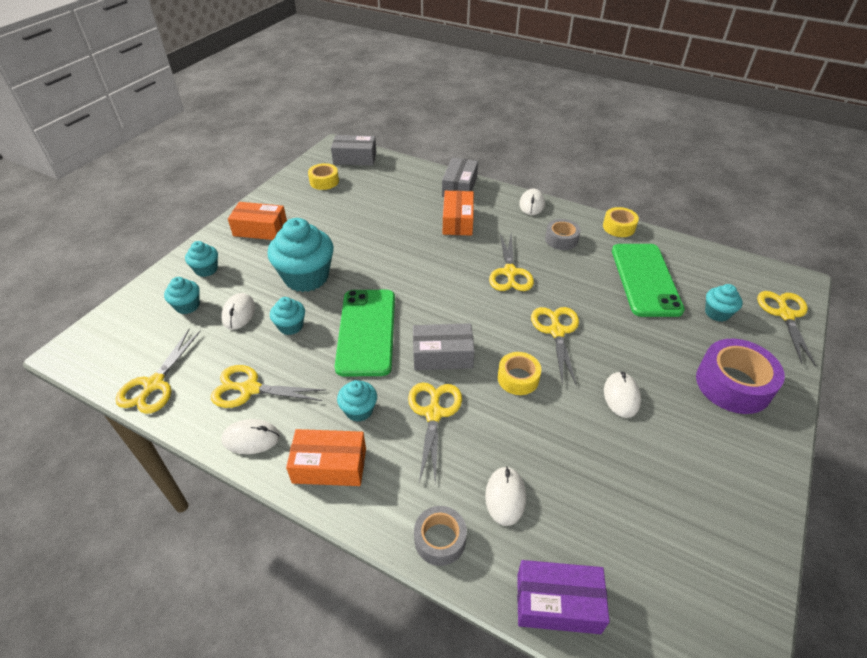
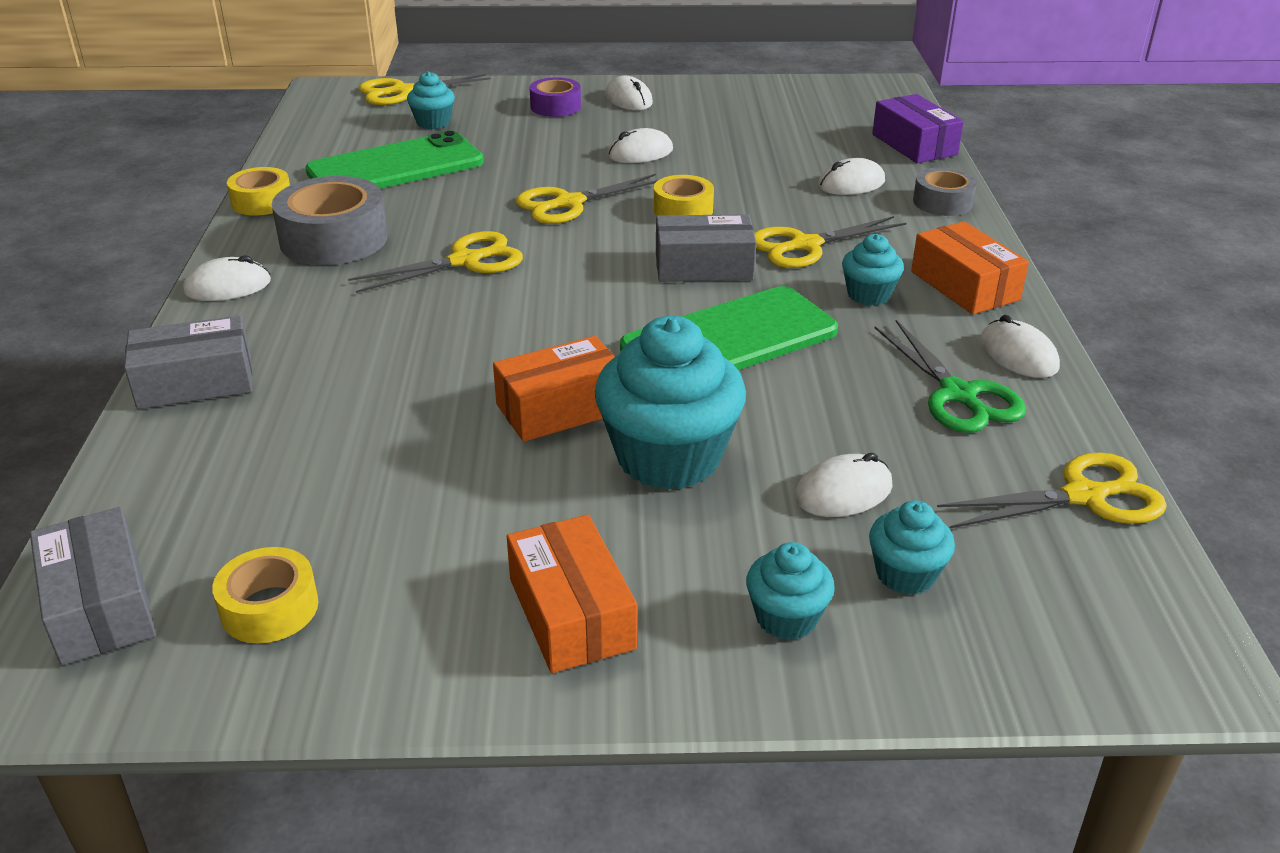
camera: 120 degrees left, 10 degrees down
yellow scissors [211,365,327,408] -> green scissors [875,320,1026,433]
turquoise cupcake [270,297,305,335] -> none
grey box [413,323,475,370] -> grey box turned 60 degrees counterclockwise [656,214,756,282]
orange box [443,191,474,236] -> orange box moved to [493,336,615,442]
grey tape [545,219,580,250] -> grey tape [272,176,388,265], size x1.70
purple tape [696,339,785,414] -> purple tape [529,77,581,117], size x0.59
none -> white mouse [605,76,653,110]

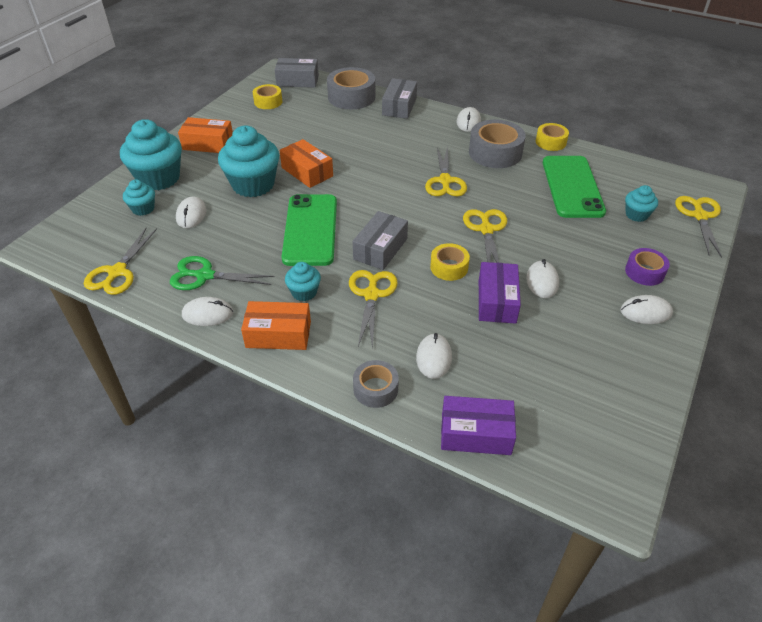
camera: 120 degrees right, 10 degrees up
orange box [493,336,615,442] -> orange box turned 45 degrees counterclockwise [279,139,333,188]
turquoise cupcake [746,542,835,640] -> turquoise cupcake [120,119,182,190], size x1.98
none -> grey tape [327,67,375,109]
none -> purple box [479,262,521,324]

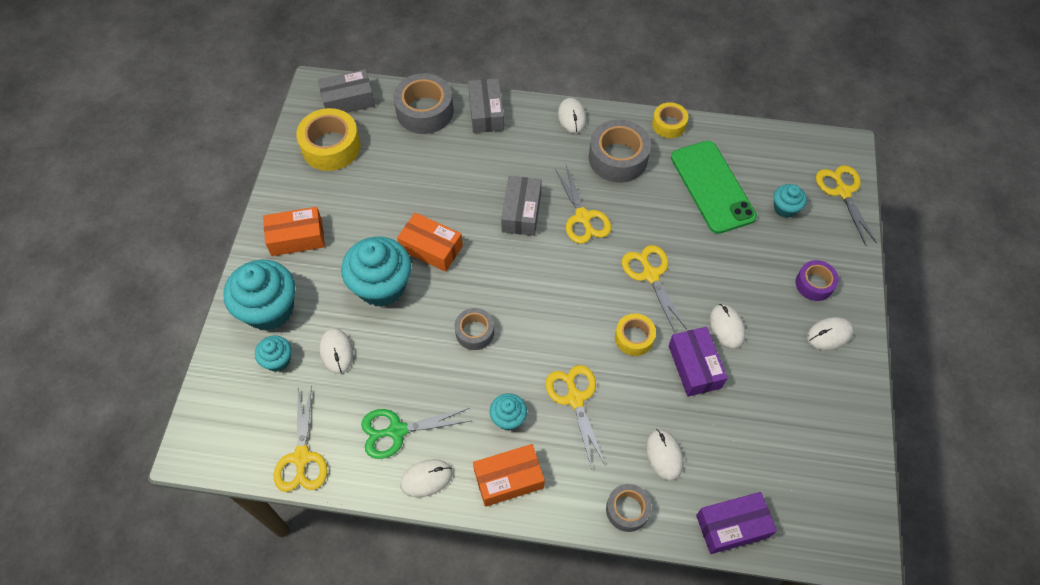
camera: 20 degrees left, 15 degrees up
yellow tape [253,84,283,109] -> yellow tape [296,108,361,171], size x1.70
green phone [282,194,337,266] -> grey tape [454,308,494,350]
grey box [352,211,408,270] -> grey box moved to [501,176,542,236]

